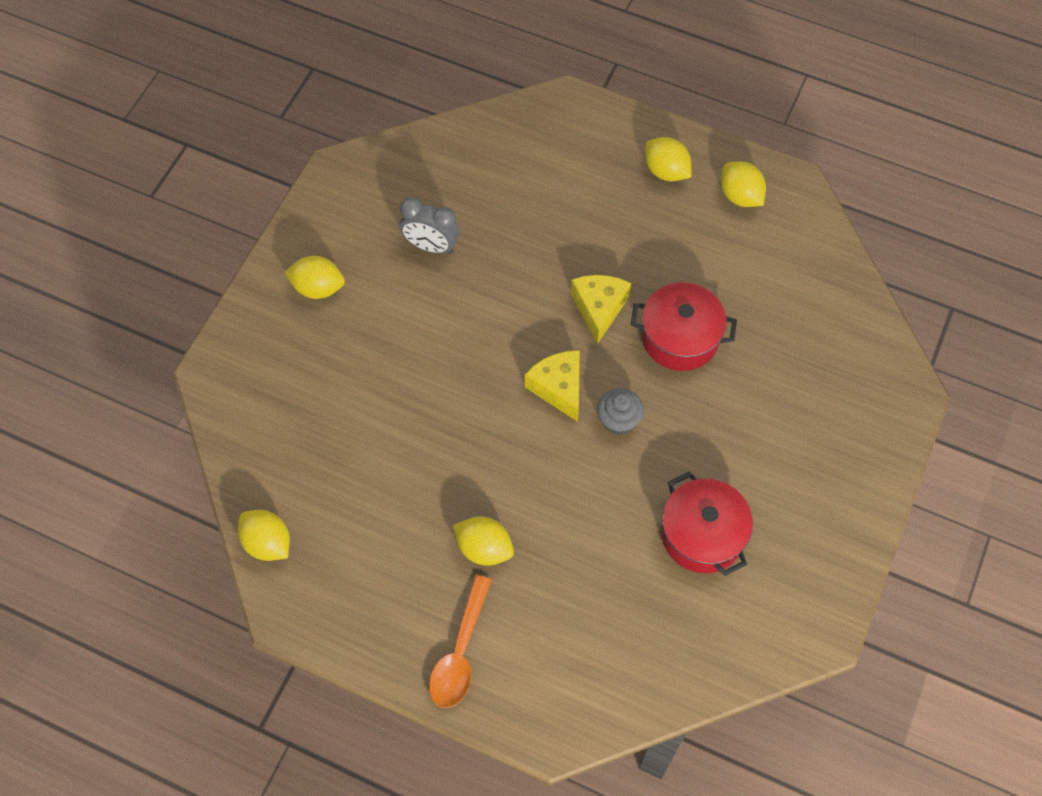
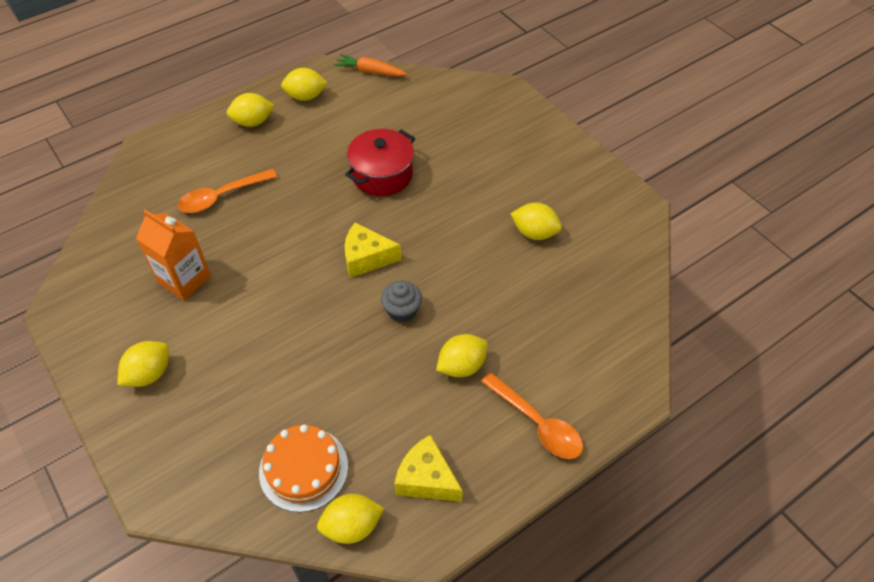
camera: 60 degrees left, 10 degrees down
grey clock [400,197,459,254] -> orange carton [136,210,211,300]
yellow cheese [571,275,631,344] -> yellow cheese moved to [394,435,463,502]
grey cupcake [597,388,644,435] -> grey cupcake moved to [381,281,422,322]
red pot [661,471,753,576] -> yellow lemon [510,203,562,240]
none -> orange spoon [178,169,277,213]
none -> orange cake [259,424,348,512]
none -> orange carrot [334,54,407,76]

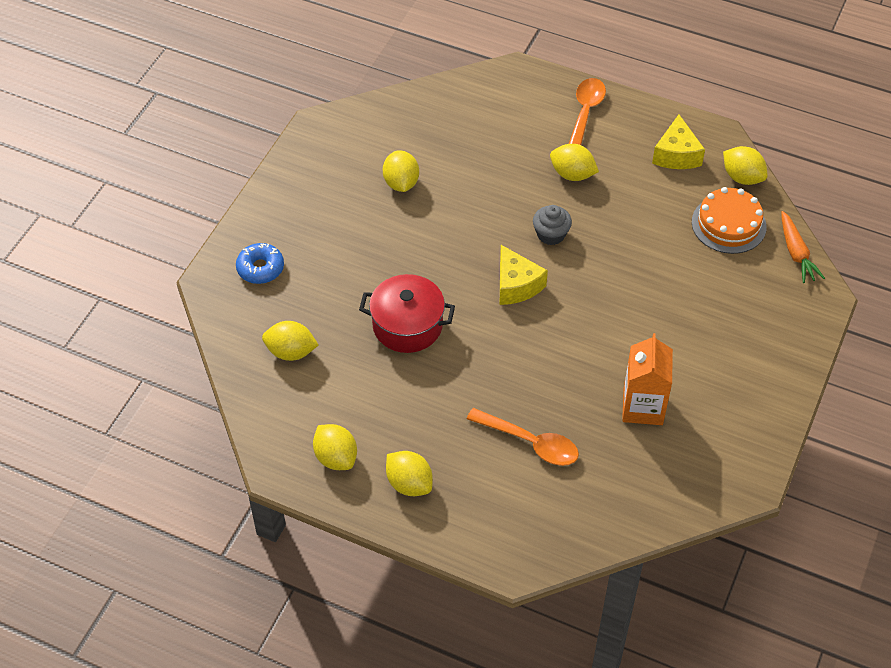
camera: 120 degrees left, 0 degrees up
yellow lemon [117,341,169,387] -> yellow lemon moved to [262,321,319,361]
orange carrot [334,54,407,76] -> orange carrot moved to [781,211,825,283]
none -> blue donut [236,243,284,284]

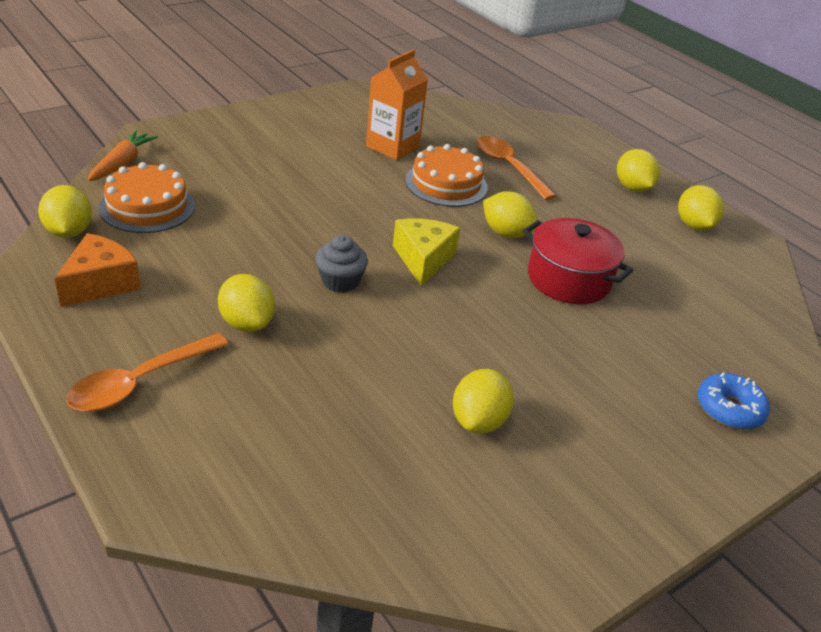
camera: 155 degrees left, 15 degrees down
yellow lemon [262,321,319,361] -> yellow lemon moved to [483,191,538,238]
yellow cheese [652,115,705,169] -> orange cheese [54,233,141,307]
none -> orange cake [405,144,488,207]

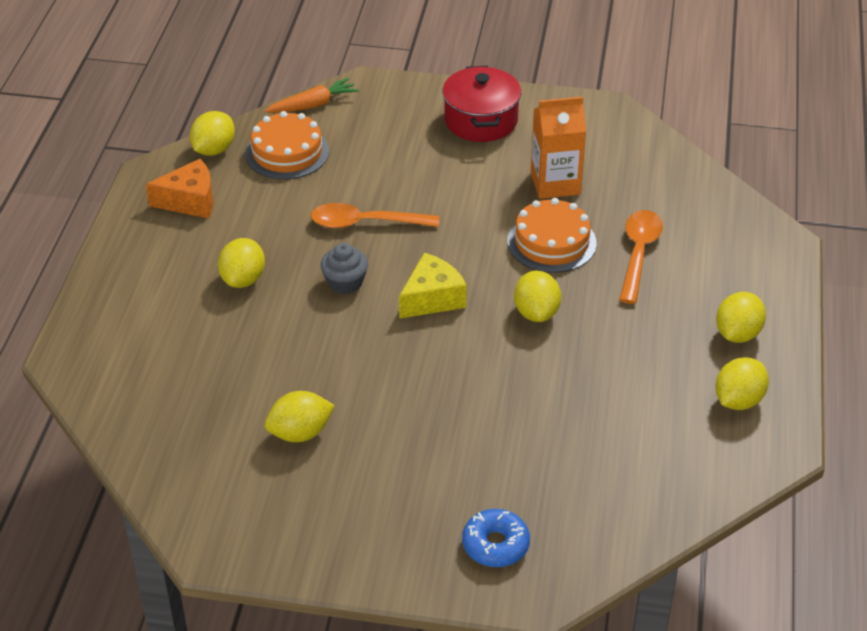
camera: 50 degrees right, 5 degrees up
orange spoon [66,333,229,412] -> orange spoon moved to [311,203,439,229]
red pot [523,218,634,304] -> red pot moved to [442,66,521,142]

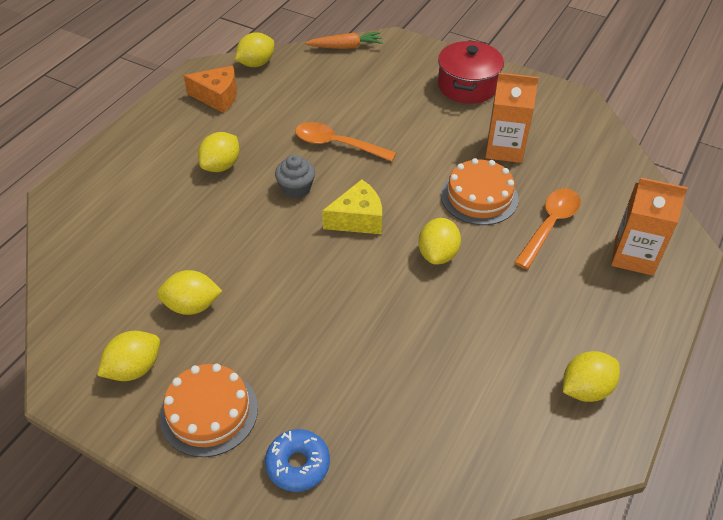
camera: 20 degrees right, 5 degrees up
orange cake [245,111,329,180] -> orange cake moved to [160,364,258,457]
yellow lemon [716,292,766,343] -> yellow lemon moved to [97,331,160,381]
none -> orange carton [611,178,688,276]

